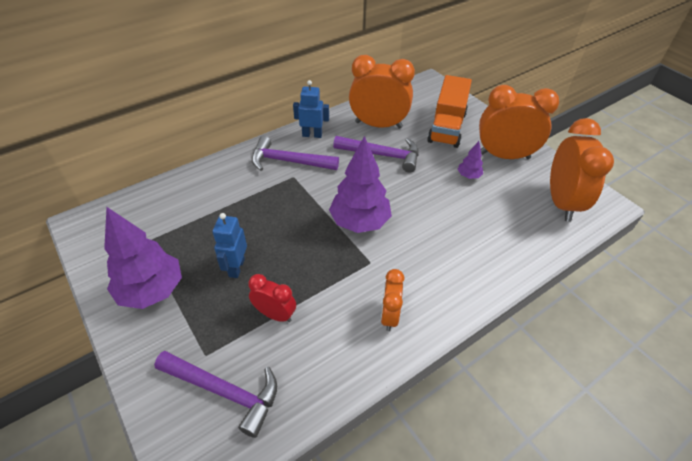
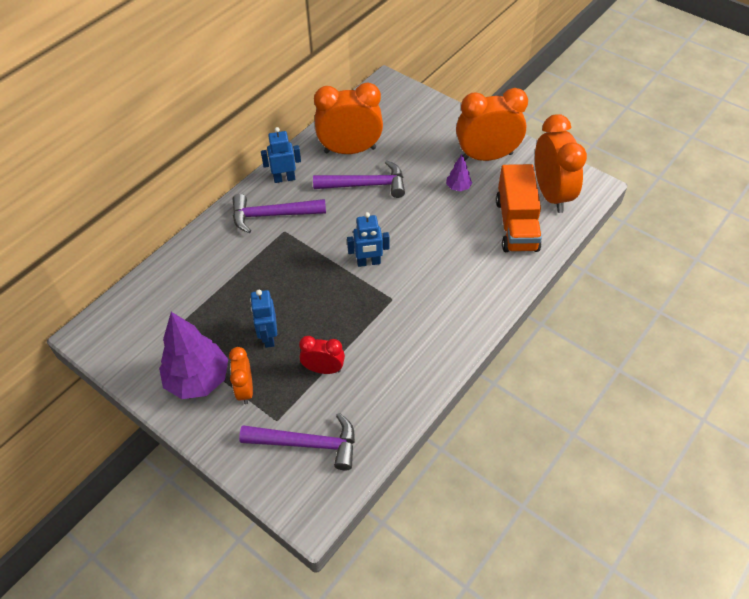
camera: 15 degrees left, 5 degrees up
purple tree [329,136,392,233] -> blue robot [347,212,389,267]
orange clock [381,269,405,331] -> orange clock moved to [229,347,253,404]
orange truck [427,75,472,148] -> orange truck moved to [496,164,542,252]

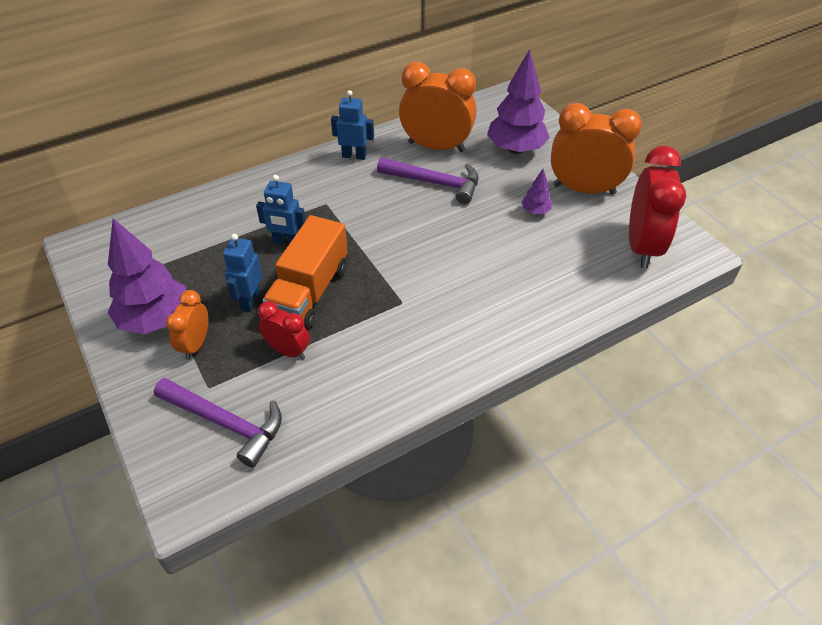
camera: 20 degrees right, 5 degrees down
purple hammer [233,194,326,233] -> none
blue robot [347,212,389,267] -> blue robot moved to [256,175,306,244]
orange truck [496,164,542,252] -> orange truck moved to [262,215,348,330]
orange clock [535,114,587,213] -> red clock [629,146,686,268]
none -> purple tree [487,49,550,154]

